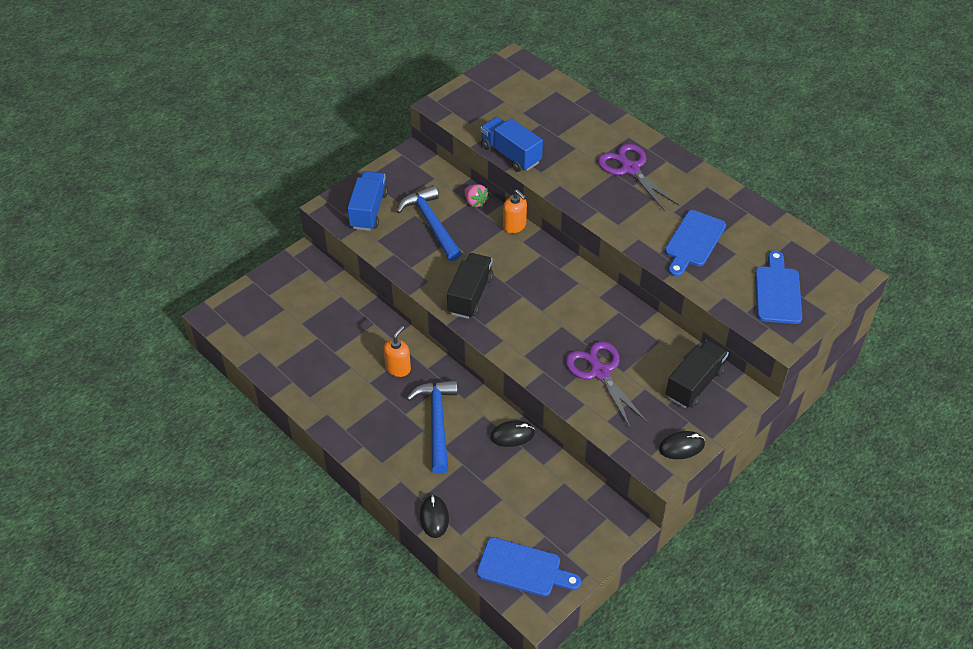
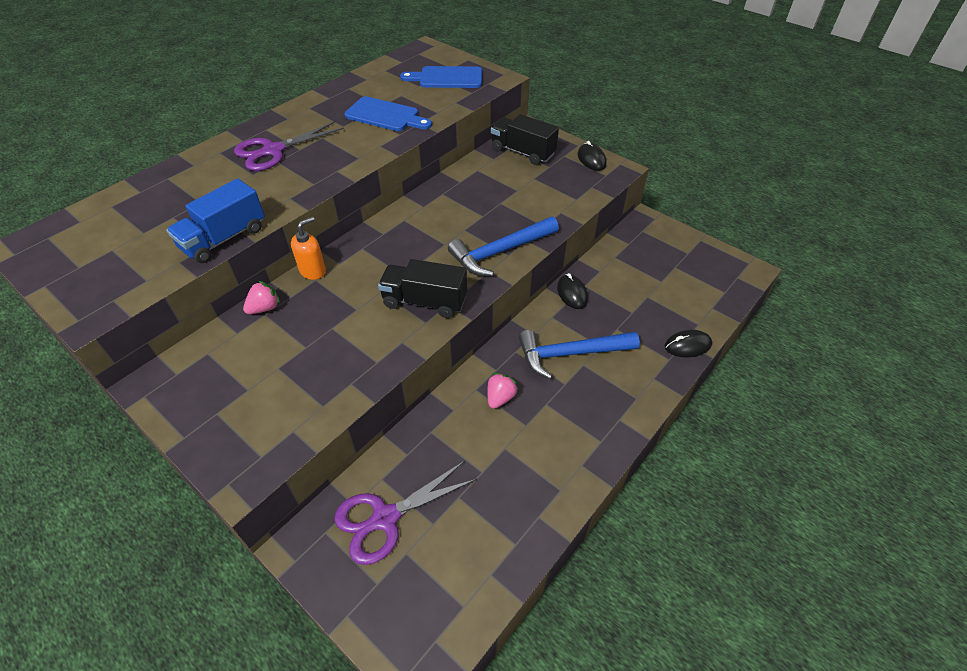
camera: 95 degrees left, 0 degrees up
blue truck [347,171,388,231] -> none
orange soap dispenser [383,326,411,377] -> pink strawberry [487,373,518,409]
blue hammer [396,185,462,261] -> blue hammer moved to [448,217,559,276]
blue cutting board [477,537,581,597] -> none
purple scissors [565,341,648,429] -> purple scissors moved to [335,461,477,565]

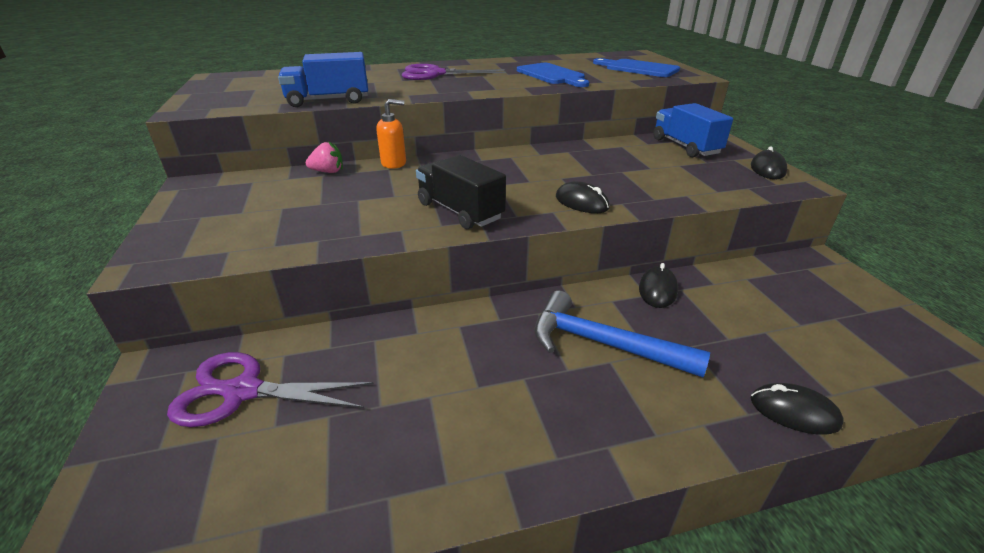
camera: 35 degrees right, 15 degrees down
blue hammer [448,217,559,276] -> black mouse [556,181,610,213]
pink strawberry [487,373,518,409] -> none
black truck [491,114,559,165] -> blue truck [653,103,733,157]

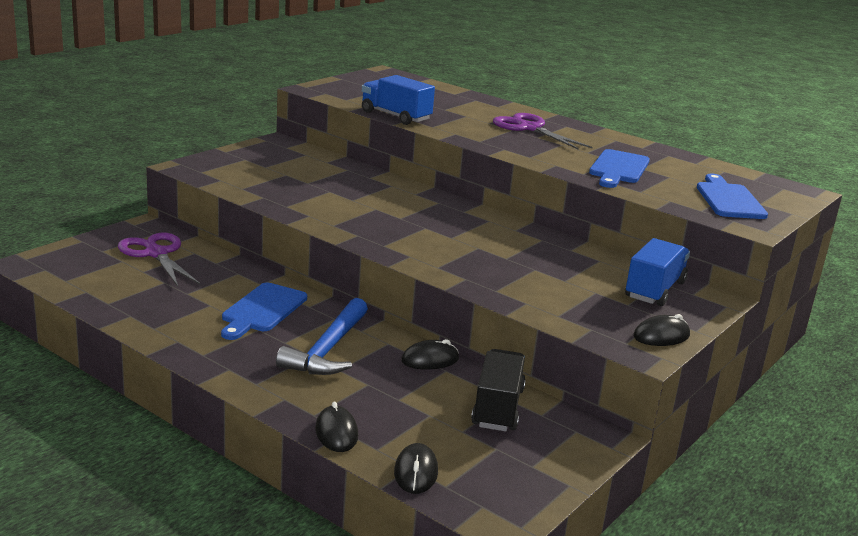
camera: 50 degrees right, 10 degrees down
pink strawberry [306,141,343,173] -> none
orange soap dispenser [376,99,406,169] -> none
black truck [416,155,506,229] -> black truck moved to [471,349,526,432]
blue hammer [535,290,710,377] -> blue hammer turned 150 degrees counterclockwise [276,298,368,375]
black mouse [556,181,610,213] -> black mouse moved to [394,443,438,494]
none -> blue cutting board [221,283,307,340]

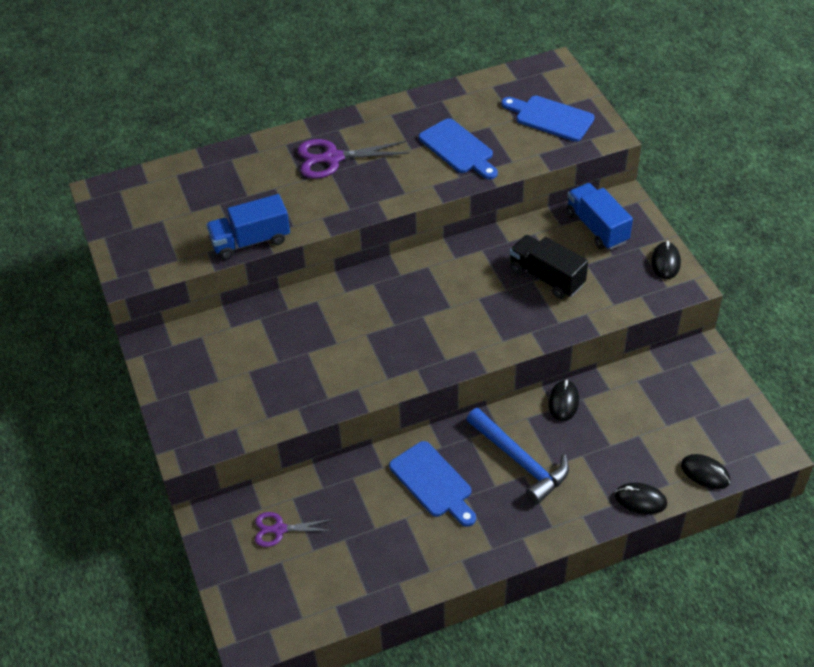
camera: 55 degrees left, 25 degrees up
purple scissors [118,233,200,287] -> purple scissors [255,512,333,547], size x0.62
black truck [471,349,526,432] -> black truck moved to [510,235,588,299]

